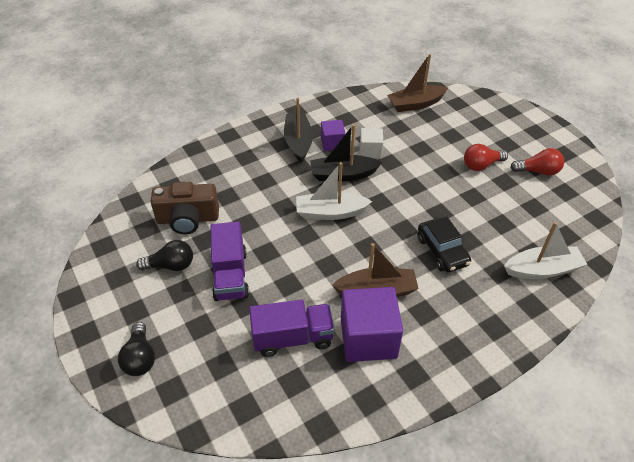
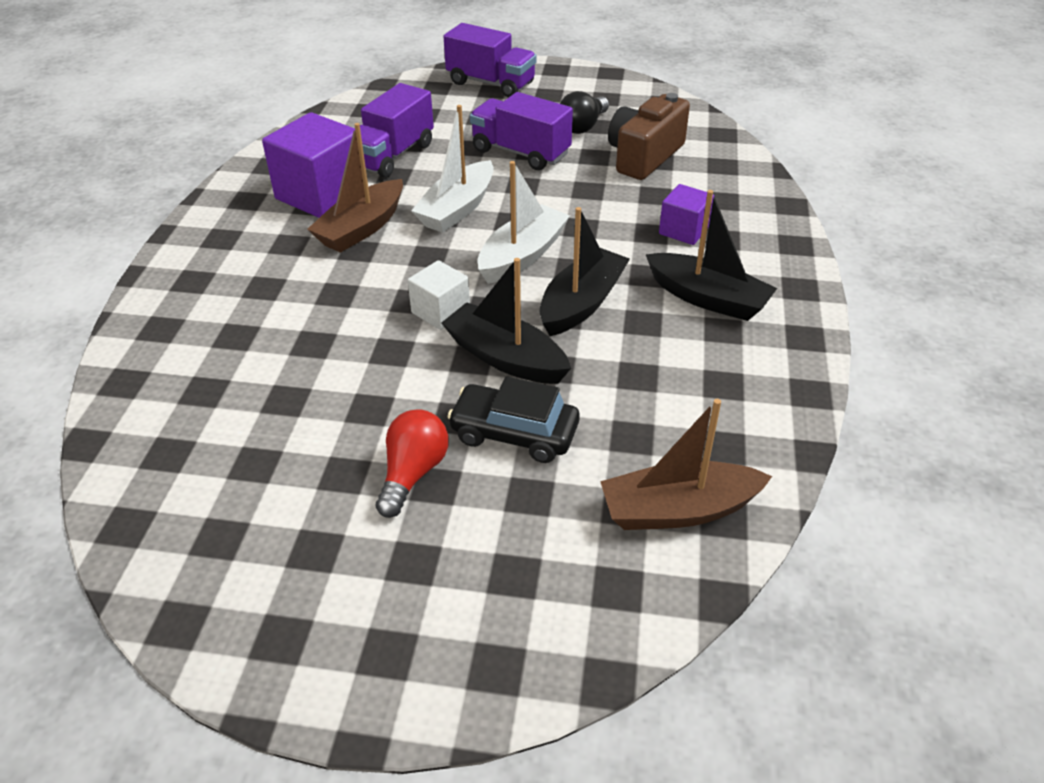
camera: 130 degrees right, 5 degrees down
black light bulb [118,322,155,376] -> purple truck [443,23,537,98]
purple cube [321,120,346,151] -> purple cube moved to [659,184,714,245]
white cube [360,128,383,159] -> white cube moved to [408,260,470,330]
brown boat [387,54,448,112] -> brown boat turned 120 degrees counterclockwise [600,399,772,530]
black car [418,217,471,272] -> black car moved to [447,377,580,463]
white boat [504,222,588,279] -> white boat moved to [411,105,494,233]
red light bulb [511,148,564,176] -> none
none -> black boat [441,258,571,384]

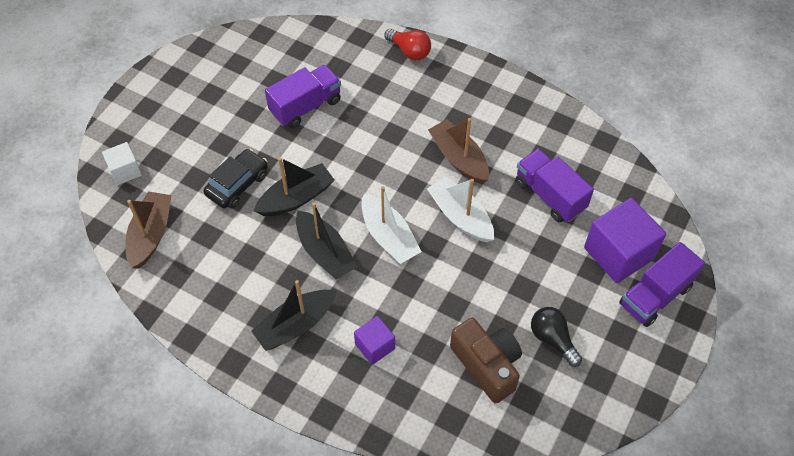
camera: 110 degrees right, 15 degrees up
purple cube [262,112,355,218] -> purple cube moved to [584,198,666,283]
red light bulb [376,409,449,518] -> red light bulb moved to [384,29,431,60]
white cube [408,260,470,330] -> white cube moved to [102,142,142,185]
purple truck [470,92,573,170] -> purple truck moved to [265,65,341,128]

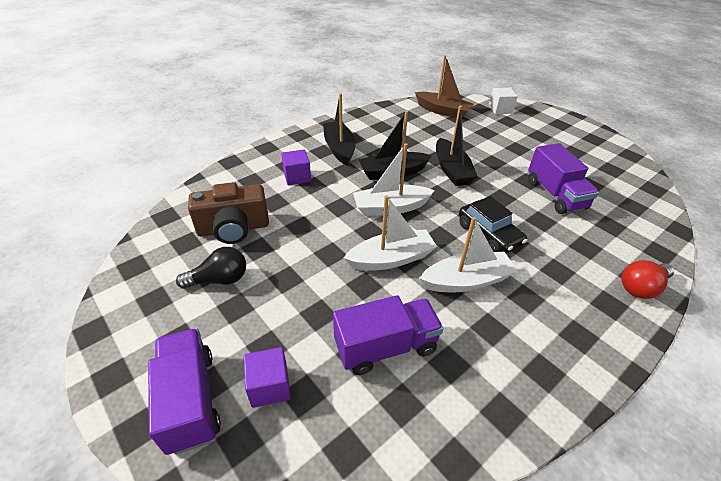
camera: 110 degrees right, 15 degrees down
black car [204,149,268,208] -> black car moved to [459,196,527,253]
brown boat [428,118,489,184] -> white boat [419,217,517,293]
purple cube [584,198,666,283] -> purple cube [244,347,291,408], size x0.55

